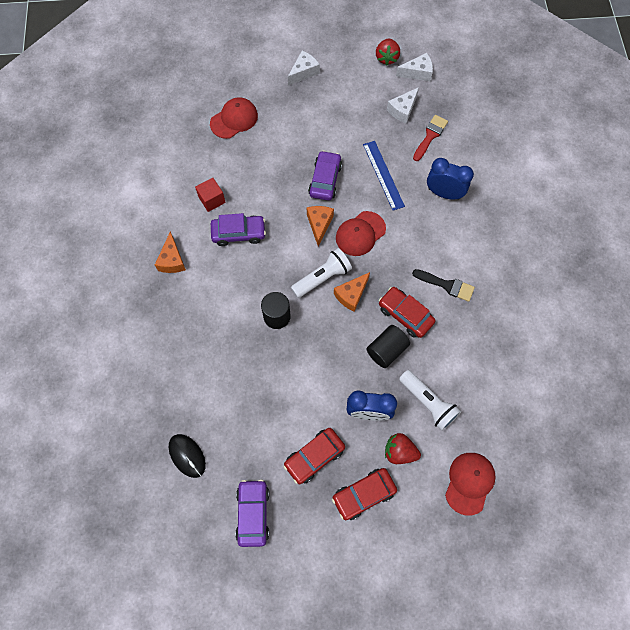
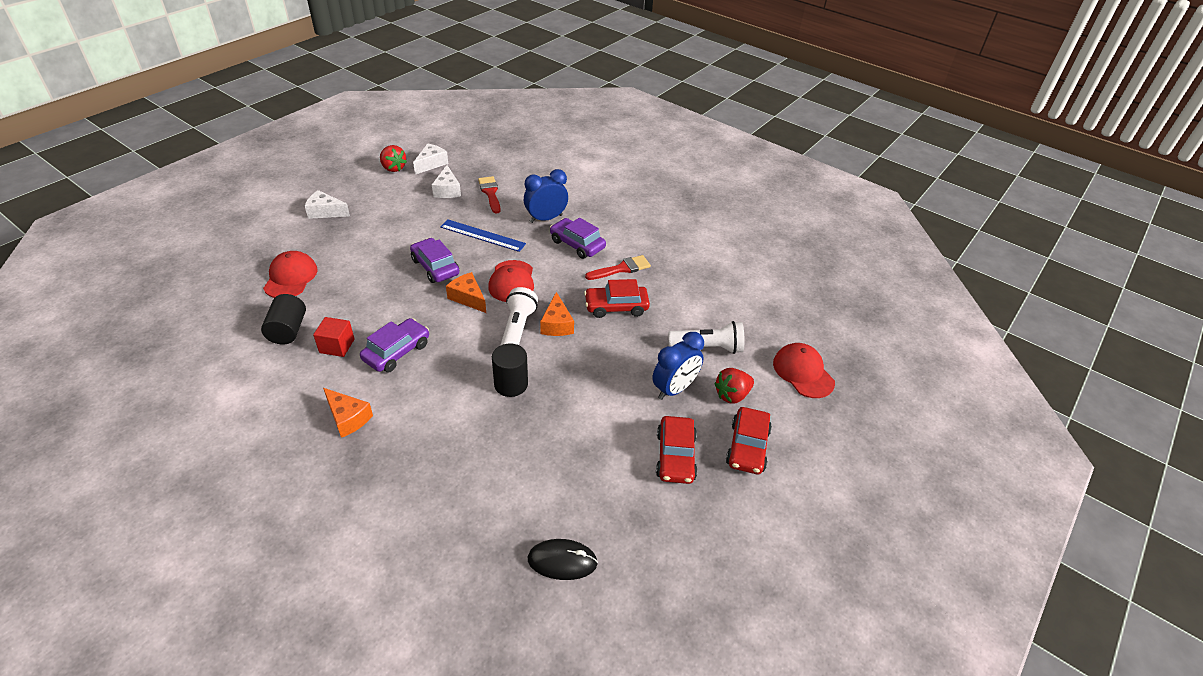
camera: 50 degrees left, 25 degrees down
purple car [235,480,269,547] -> purple car moved to [550,218,606,259]
white cheese [288,51,320,86] -> white cheese turned 75 degrees counterclockwise [305,190,350,219]
black cylinder [366,325,410,368] -> black cylinder moved to [261,294,306,344]
black brush [412,269,475,302] -> red brush [585,255,651,280]

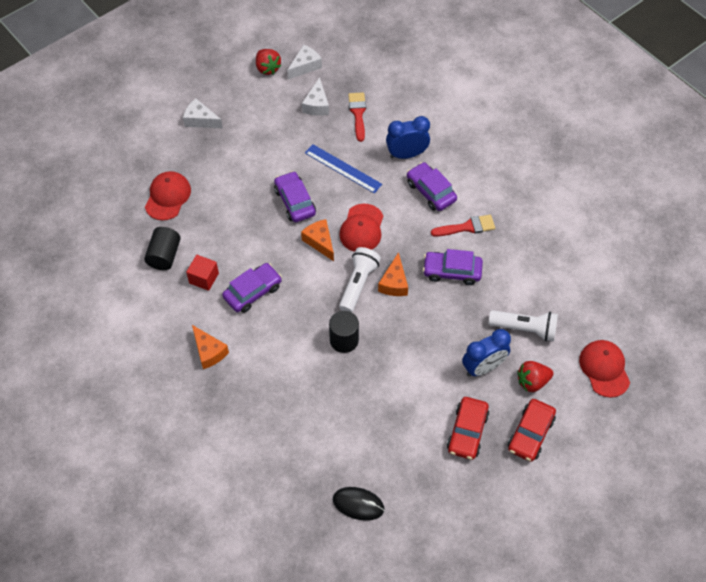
camera: 15 degrees right, 15 degrees up
red car [584,279,650,318] -> purple car [423,249,483,285]

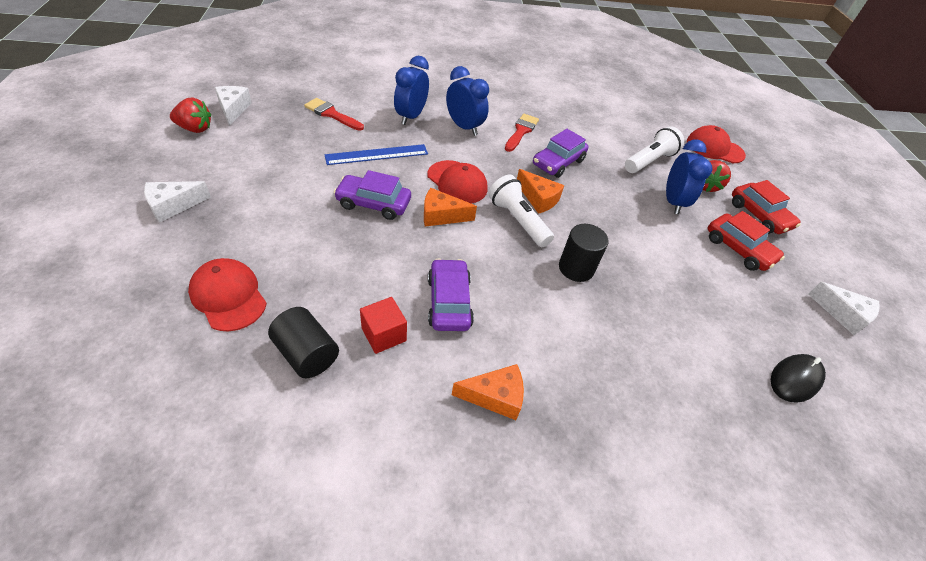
camera: 60 degrees left, 10 degrees down
white cheese [302,77,329,116] -> white cheese moved to [808,282,880,335]
purple car [407,162,457,211] -> blue clock [446,66,489,136]

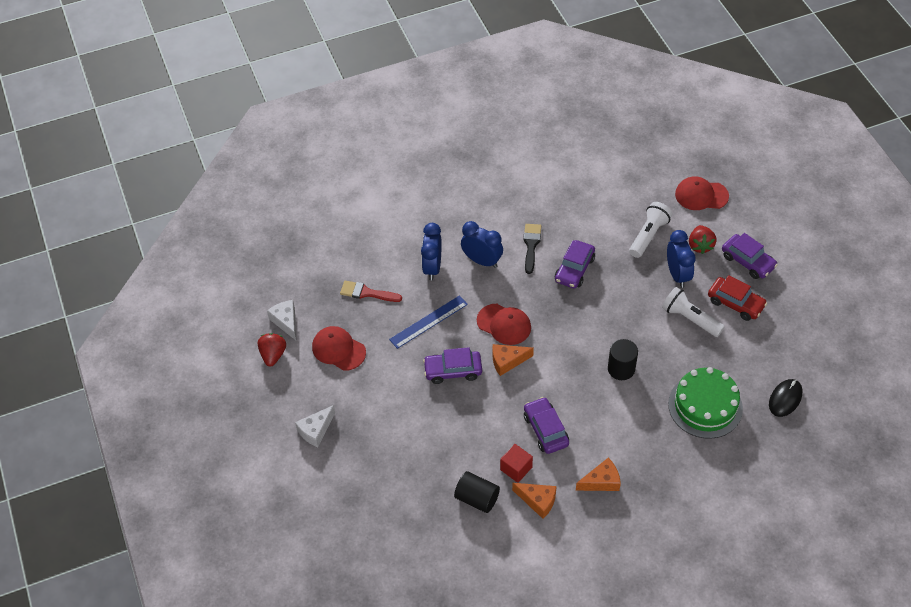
camera: 10 degrees left, 5 degrees up
red strawberry [170,98,211,133] -> red strawberry turned 75 degrees counterclockwise [258,333,286,367]
red cap [188,258,267,331] -> red cap moved to [312,326,366,371]
white flashlight [489,175,554,247] -> white flashlight moved to [662,287,725,337]
red brush [505,114,539,152] -> black brush [523,224,541,274]
orange cheese [517,169,564,214] -> orange cheese moved to [512,483,557,519]
red car [732,180,801,234] -> purple car [722,233,778,279]
white cheese [808,282,880,335] -> none
none -> green cake [668,367,743,439]

